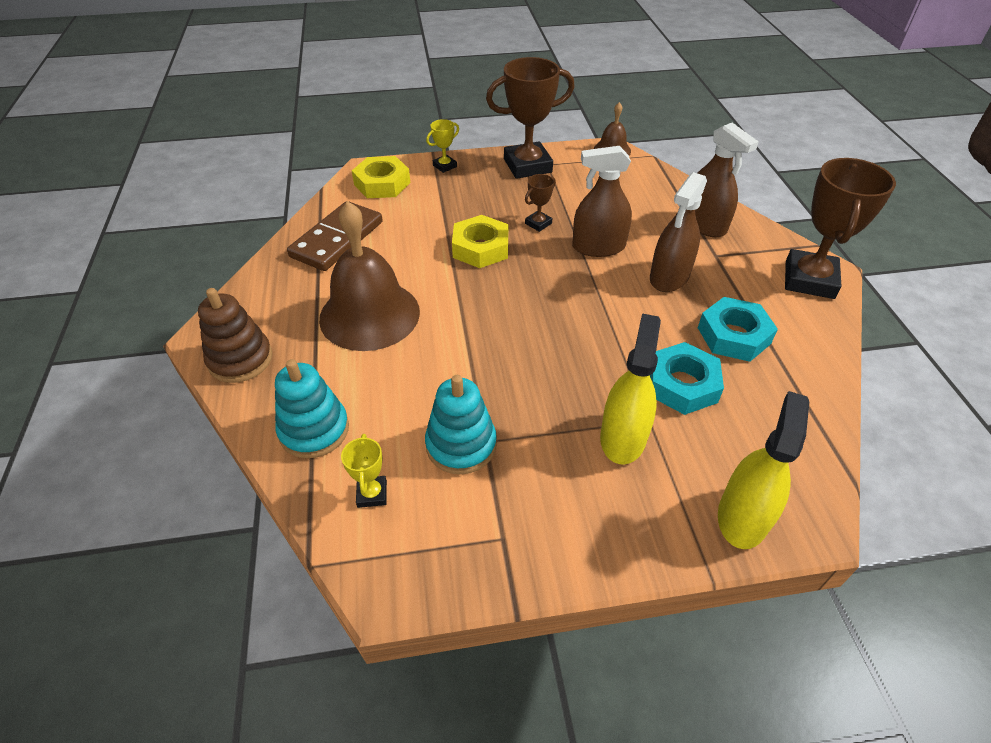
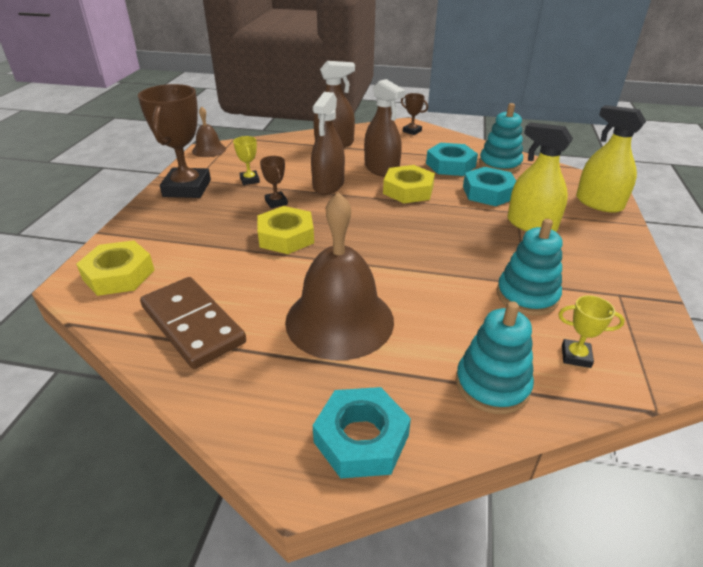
camera: 70 degrees left, 10 degrees down
brown stacking toy [198,288,272,383] -> turquoise nut [313,387,411,478]
yellow trophy [426,119,459,173] -> yellow trophy moved to [233,136,260,185]
brown trophy [785,158,896,299] -> brown trophy [401,93,428,135], size x0.45
none -> yellow nut [383,165,435,203]
none -> turquoise stacking toy [479,103,523,173]

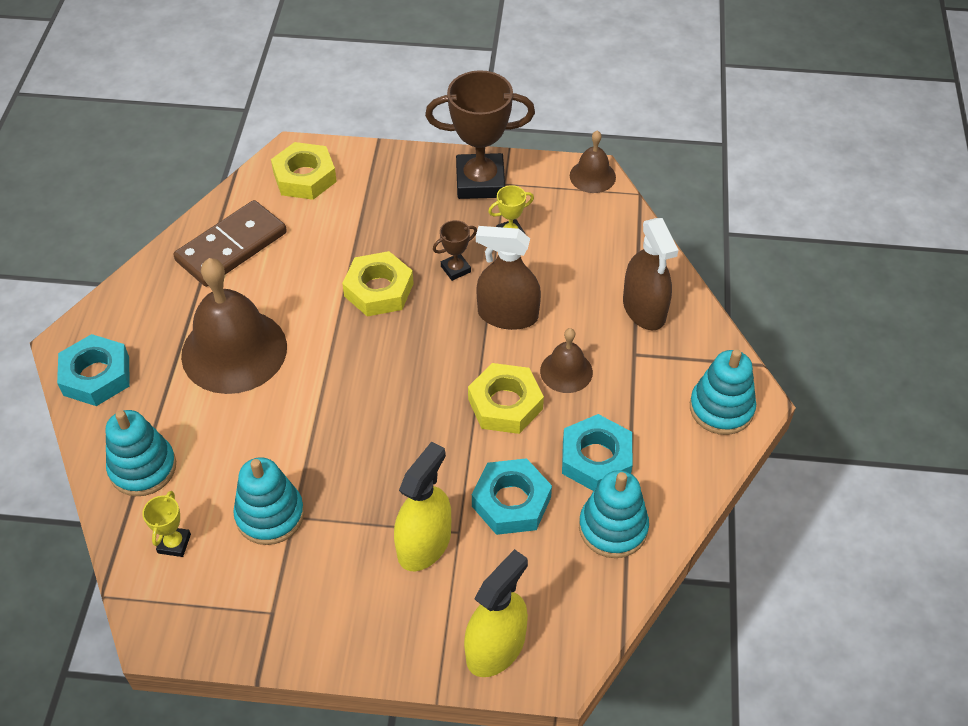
camera: 85 degrees right, 15 degrees up
brown spray bottle [364,79,405,177] -> brown bell [540,328,593,393]
brown trophy [401,93,428,135] -> turquoise stacking toy [690,349,756,435]

